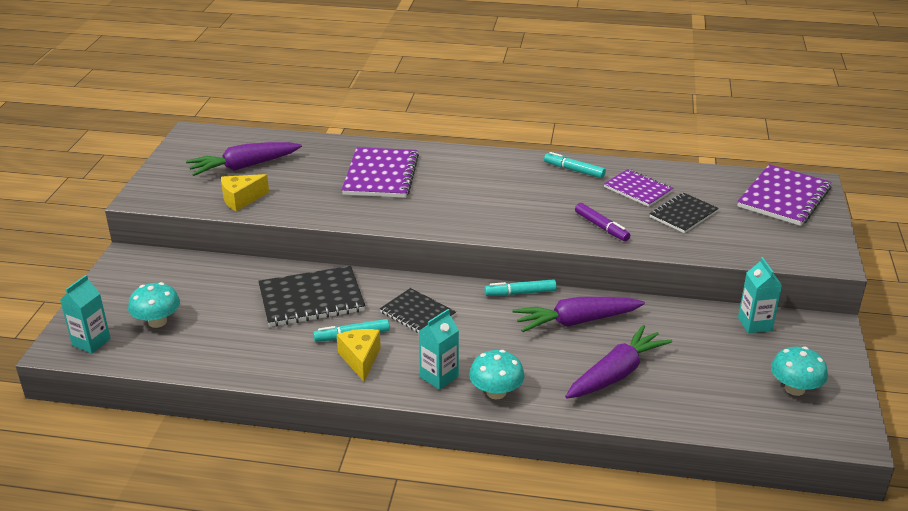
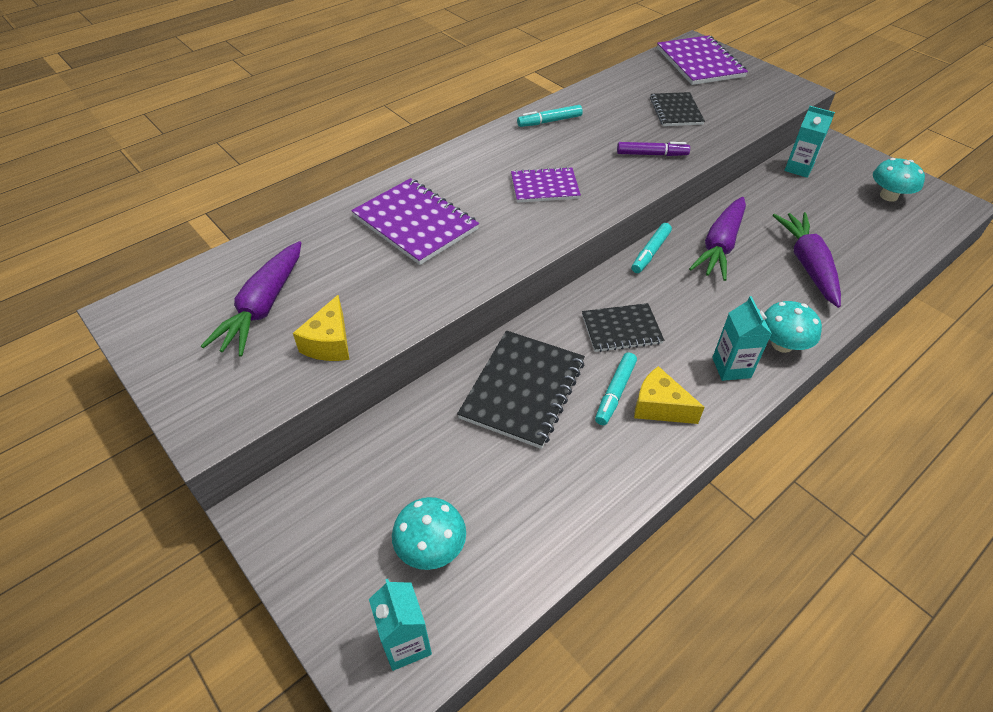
camera: 50 degrees left, 15 degrees up
purple notebook [604,169,674,207] -> purple notebook moved to [511,167,581,203]

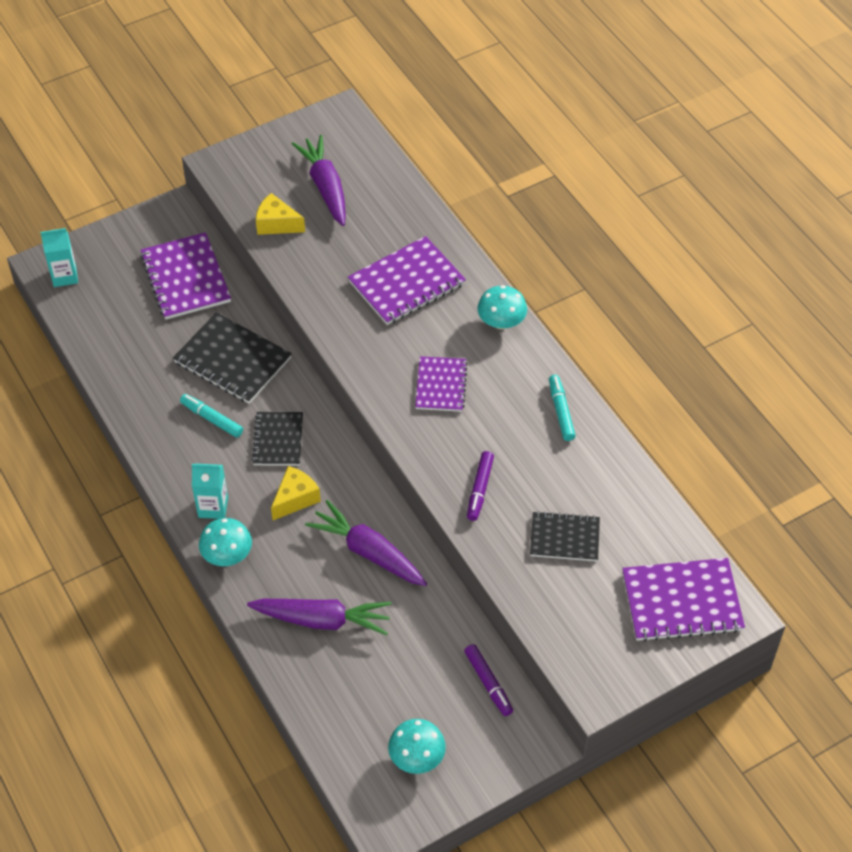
camera: 100 degrees right, 5 degrees up
purple carrot [201,241,301,357] -> purple carrot turned 45 degrees clockwise [292,135,346,226]
turquoise mushroom [392,497,466,570] -> turquoise mushroom moved to [478,285,527,330]
turquoise marker [632,223,672,273] -> none
yellow cheese [634,366,705,424] -> yellow cheese moved to [271,466,321,520]
turquoise carton [785,106,835,178] -> purple marker [464,644,513,716]
none -> purple notebook [140,232,231,320]

